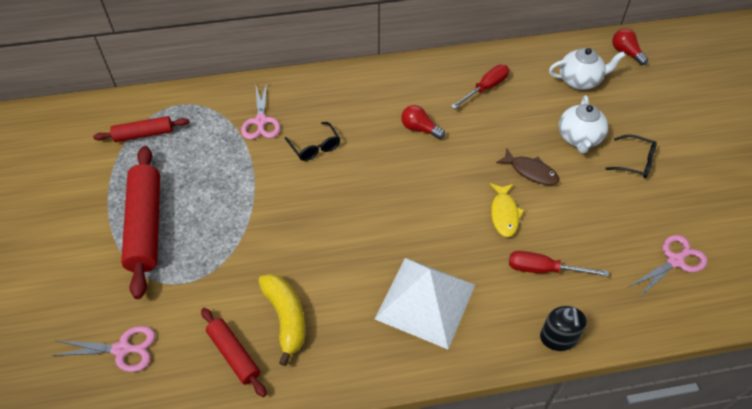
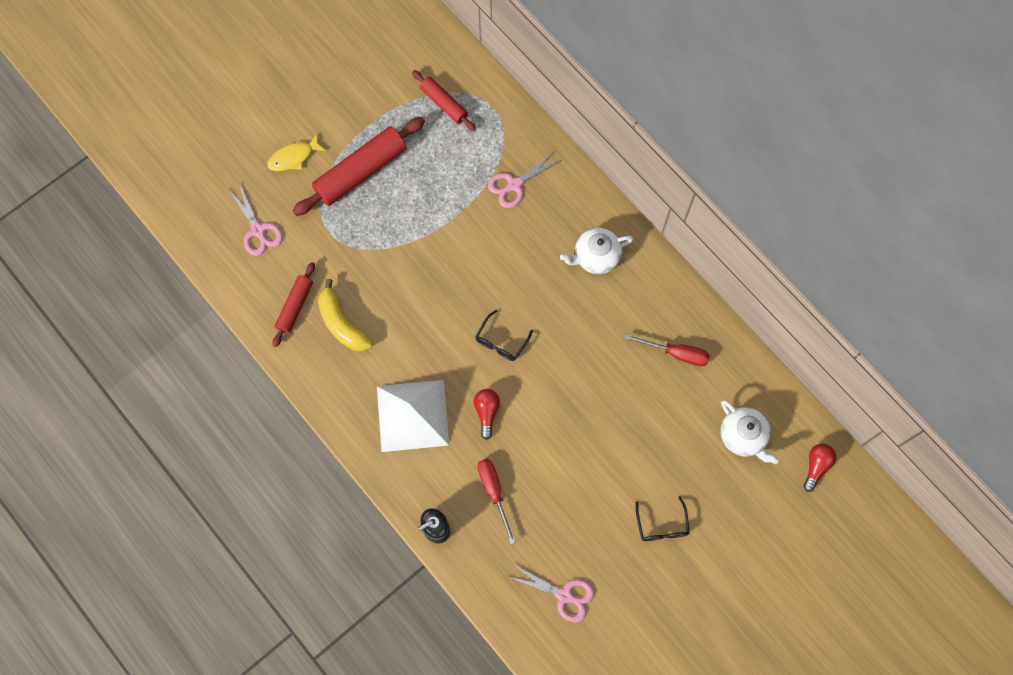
camera: 60 degrees right, 20 degrees up
yellow banana [258,273,305,366] -> yellow banana turned 105 degrees clockwise [318,279,372,351]
black glasses [285,122,340,161] -> black glasses moved to [476,310,533,361]
red light bulb [401,105,445,139] -> red light bulb moved to [474,389,500,440]
yellow fish [490,183,524,237] -> yellow fish moved to [267,133,326,171]
brown fish [496,149,560,185] -> none
white teapot [559,95,608,153] -> white teapot moved to [560,228,633,274]

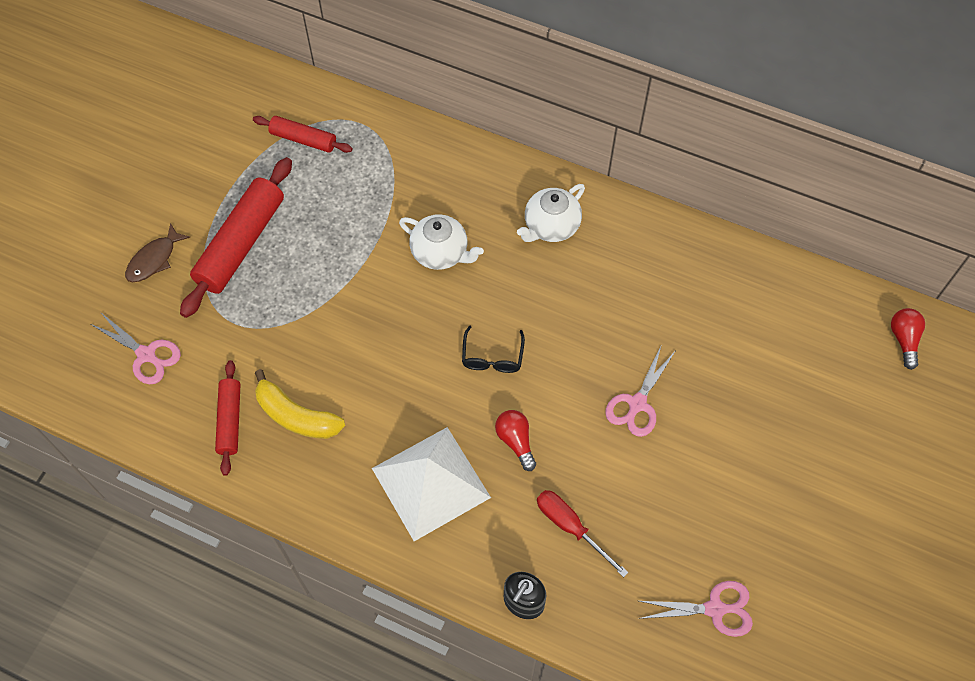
camera: 25 degrees left, 10 degrees down
yellow fish [267,133,326,171] -> brown fish [125,223,191,282]
pink scissors [488,152,561,208] -> pink scissors moved to [605,344,675,437]
red screwdriver [625,334,710,366] -> none
black glasses [636,496,690,541] -> none
white teapot [721,400,779,464] -> white teapot moved to [399,214,484,270]

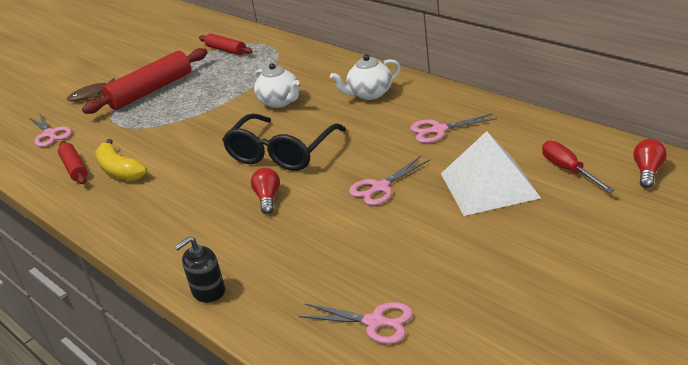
camera: 25 degrees right, 30 degrees down
red rolling pin [215,360,241,476] -> red rolling pin turned 45 degrees counterclockwise [58,141,88,184]
white pyramid [372,427,491,541] -> white pyramid moved to [441,131,541,216]
black glasses [462,325,525,373] -> black glasses [222,114,346,171], size x2.05
red screwdriver [537,490,628,577] -> red screwdriver moved to [542,140,615,193]
none -> pink scissors [410,113,497,143]

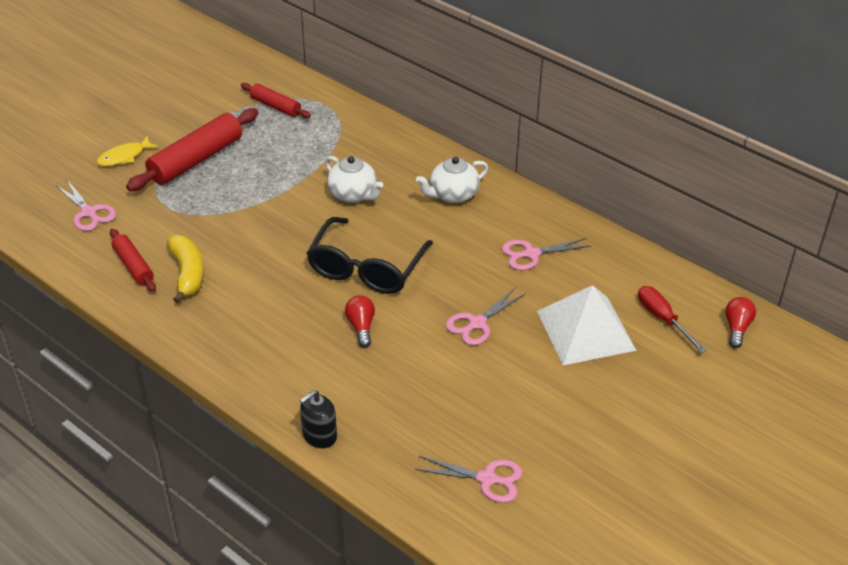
camera: 10 degrees left, 10 degrees up
brown fish [67,78,115,101] -> yellow fish [97,136,159,166]
yellow banana [95,139,147,181] -> yellow banana turned 150 degrees counterclockwise [167,235,204,304]

